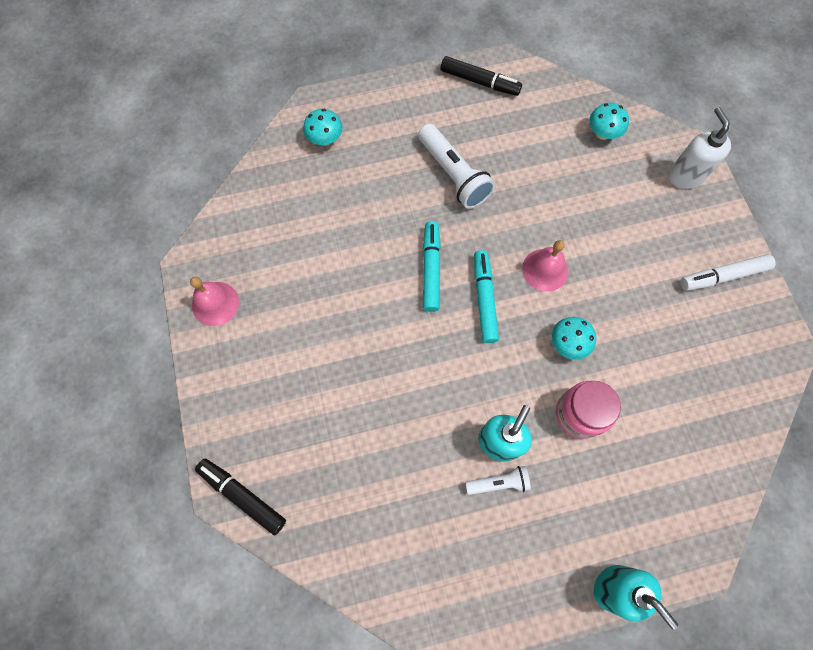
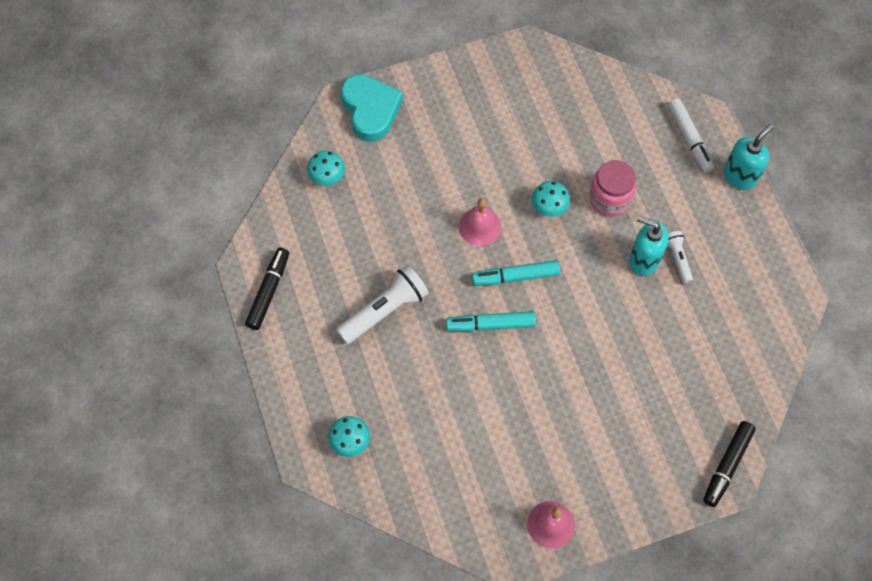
camera: 95 degrees left, 5 degrees down
white soap dispenser [668,107,731,189] -> turquoise heart [341,74,403,142]
white marker [681,254,776,291] -> white marker moved to [668,98,714,173]

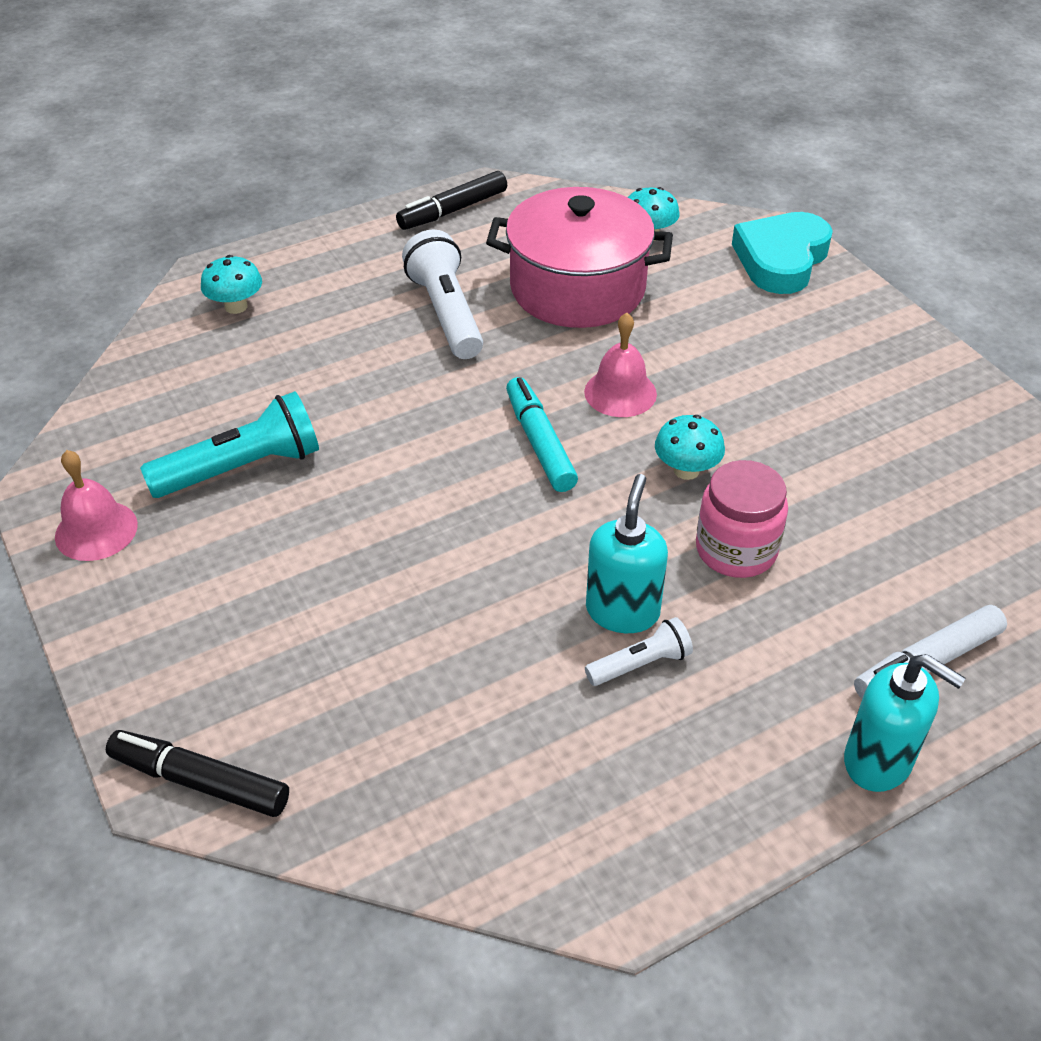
camera: 80 degrees right, 20 degrees down
black marker [245,247,289,330] -> black marker turned 135 degrees clockwise [396,171,507,230]
white flashlight [336,265,429,344] -> white flashlight turned 150 degrees counterclockwise [402,229,483,359]
turquoise heart [341,74,403,142] -> turquoise heart turned 150 degrees clockwise [732,212,833,294]
turquoise marker [446,311,536,332] -> none
none -> turquoise flashlight [140,391,319,498]
none -> pink pot [486,187,673,328]

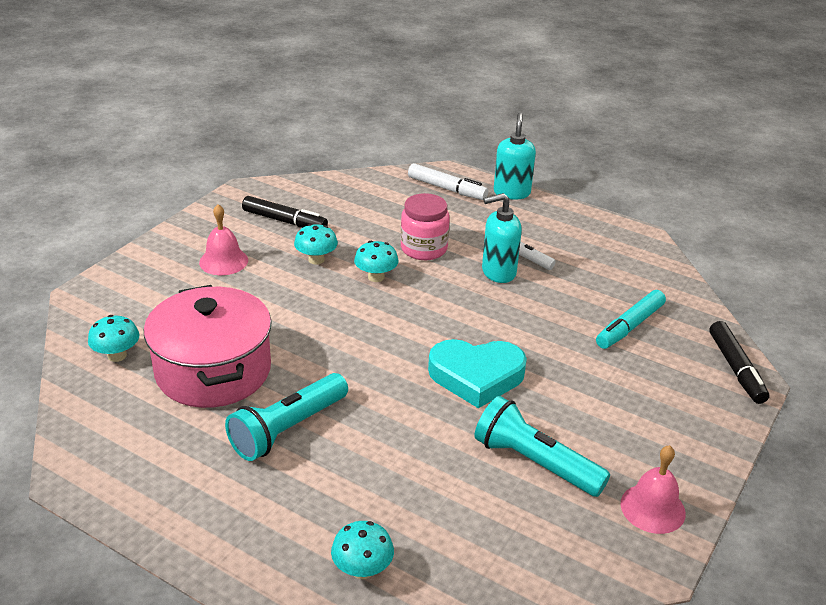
camera: 120 degrees left, 10 degrees down
black marker [396,171,507,230] -> black marker moved to [242,196,328,228]
white flashlight [402,229,483,359] -> turquoise flashlight [225,373,348,461]
turquoise marker [506,377,578,492] -> turquoise marker moved to [596,290,666,349]
pink bell [584,313,657,417] -> pink bell moved to [199,204,248,275]
turquoise heart [732,212,833,294] -> turquoise heart moved to [428,339,527,408]
none -> turquoise mushroom [294,224,338,265]

